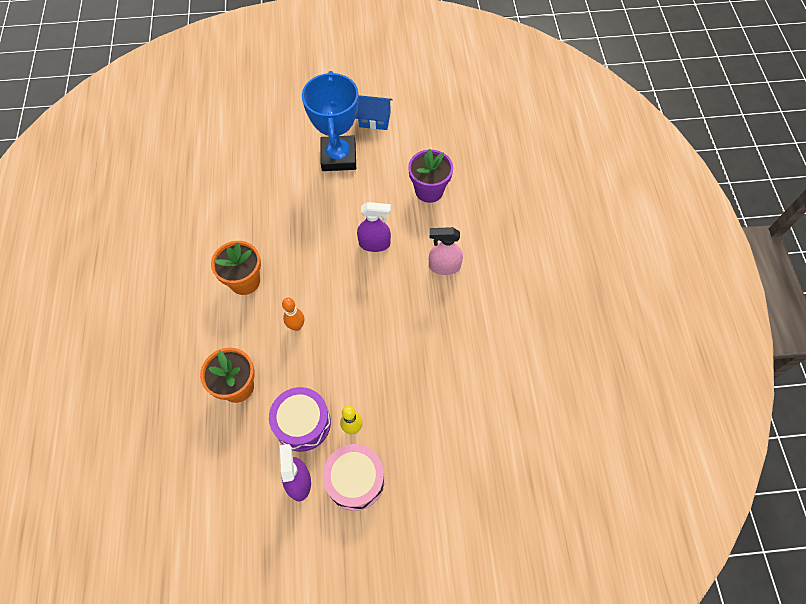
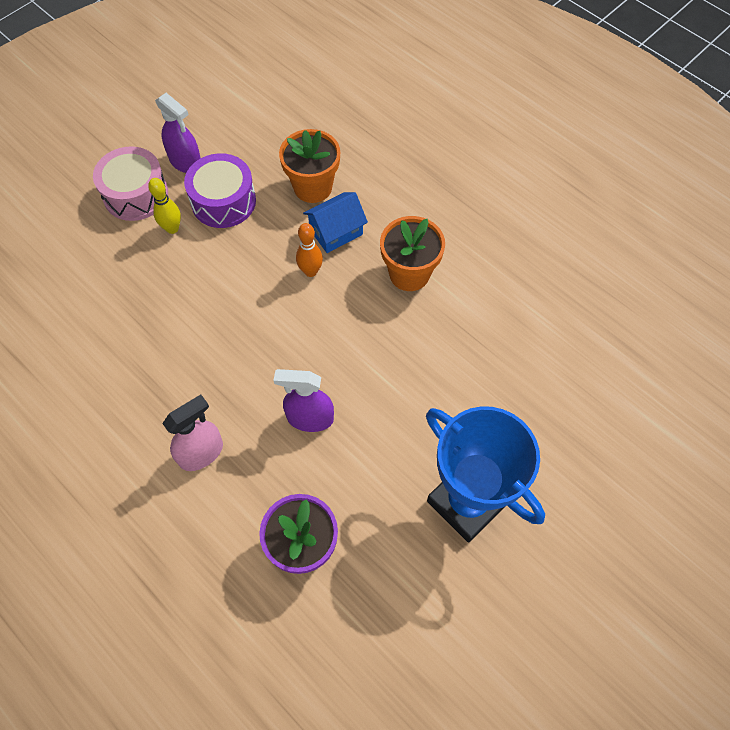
camera: 140 degrees right, 0 degrees up
blue house [356,95,393,130] -> blue house moved to [303,192,368,253]
purple spray bottle [357,202,391,252] -> purple spray bottle turned 45 degrees clockwise [273,369,334,432]

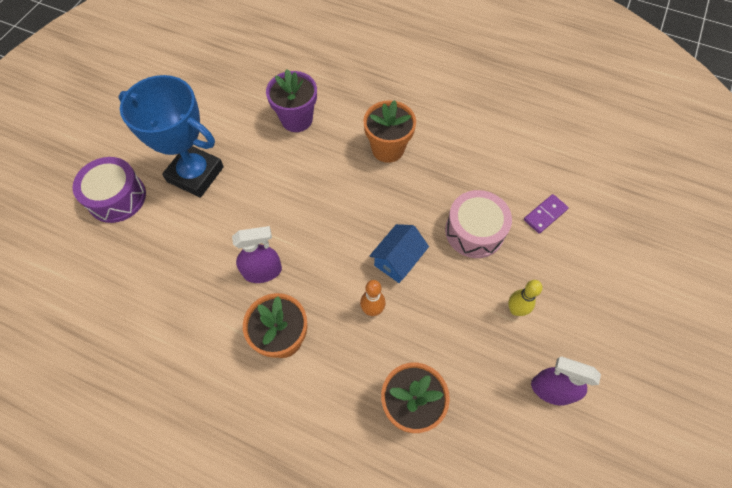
camera: 160 degrees right, 0 degrees up
pink drum [93,146,168,221] -> pink drum moved to [445,190,512,258]
pink spray bottle [162,395,223,471] -> orange flower pot [363,100,416,163]
purple drum [184,153,256,228] -> purple drum moved to [72,157,146,223]
purple spray bottle [273,369,334,432] -> purple spray bottle moved to [232,226,282,283]
blue house [303,192,368,253] -> blue house moved to [370,224,429,283]
none -> purple domino [524,194,569,234]

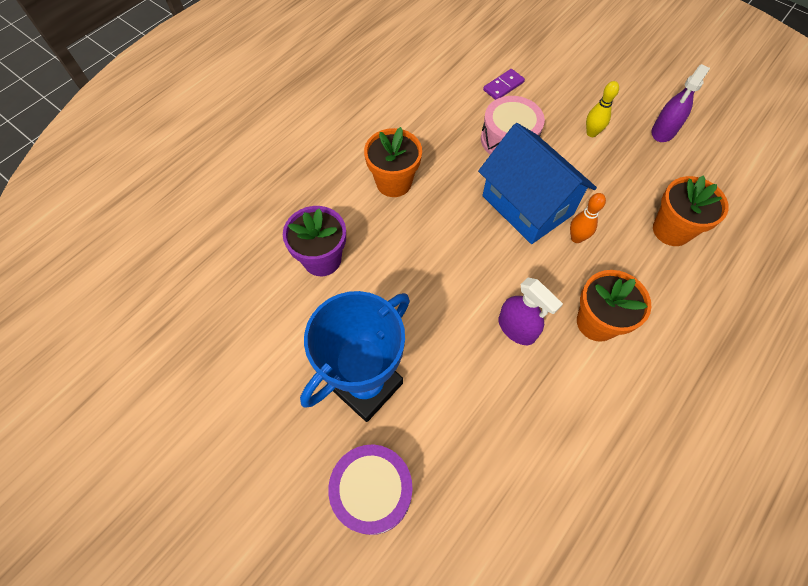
camera: 75 degrees left, 0 degrees up
purple spray bottle [232,226,282,283] -> purple spray bottle turned 135 degrees clockwise [498,278,563,345]
blue house [370,224,429,283] -> blue house [478,123,597,244], size x1.86
purple domino [524,194,569,234] -> purple domino turned 75 degrees clockwise [483,69,525,100]

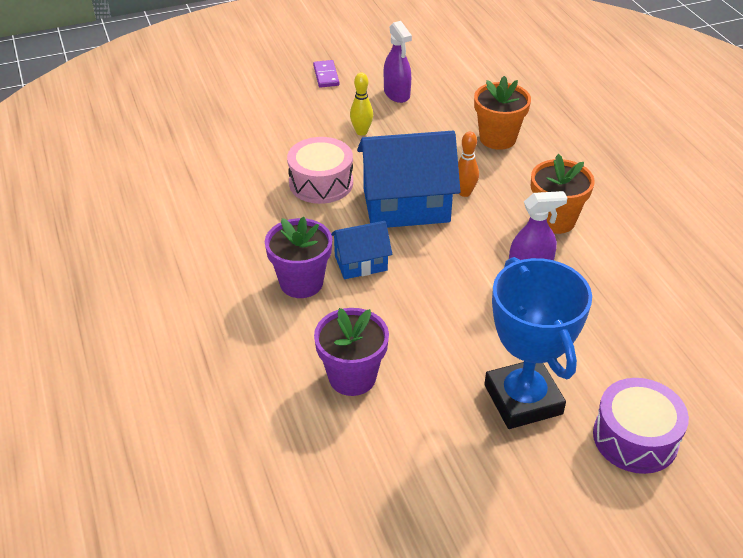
camera: 60 degrees left, 20 degrees down
orange flower pot [364,127,422,197] -> purple flower pot [265,217,332,298]
purple domino [483,69,525,100] -> purple domino moved to [313,60,339,88]
none -> blue house [331,221,392,279]

